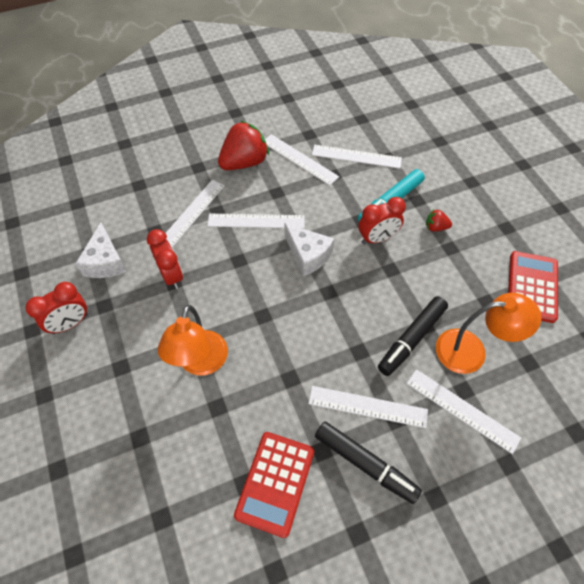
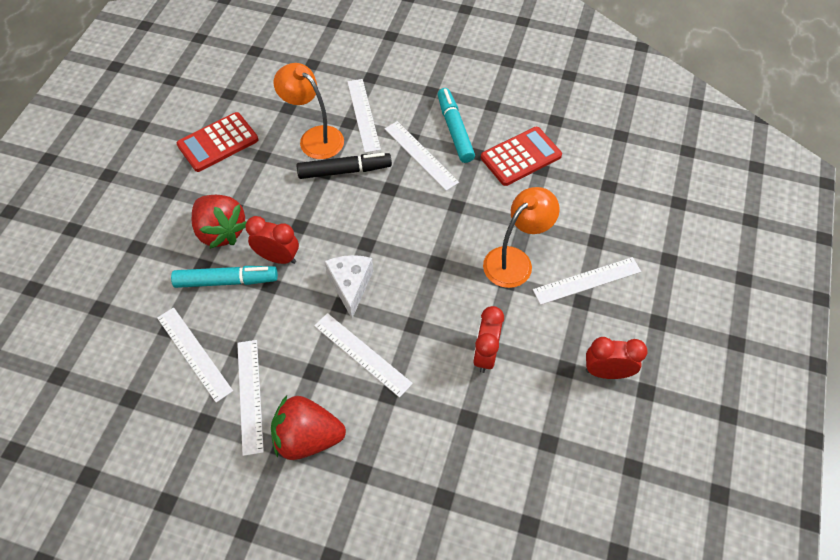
camera: 140 degrees left, 0 degrees up
white cheese [75,222,127,278] -> none
white ruler [166,180,225,248] -> white ruler moved to [533,257,641,305]
black marker [315,421,422,504] -> turquoise marker [438,88,475,163]
red strawberry [426,209,452,232] -> red strawberry [192,195,247,249], size x2.17

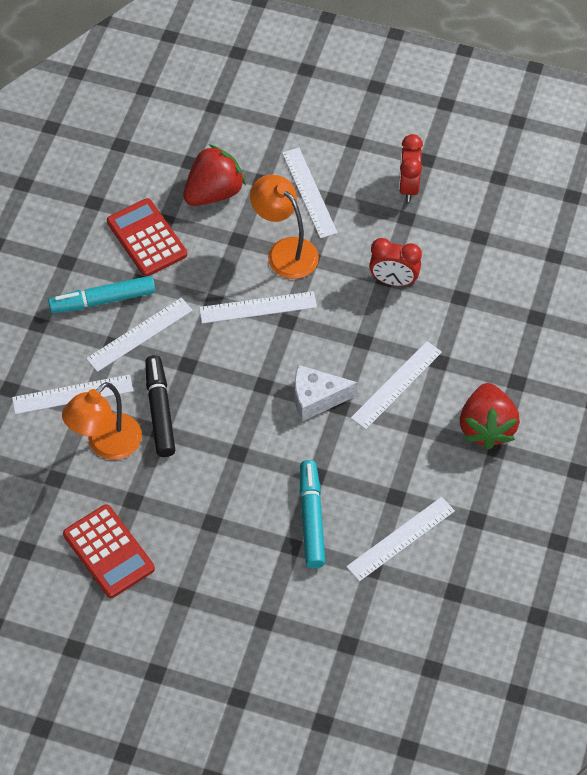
camera: 90 degrees left, 0 degrees up
red strawberry [192,195,247,249] -> red strawberry moved to [183,144,246,206]
white ruler [237,340,264,456] -> white ruler moved to [199,291,317,324]
red clock [245,216,299,264] -> none

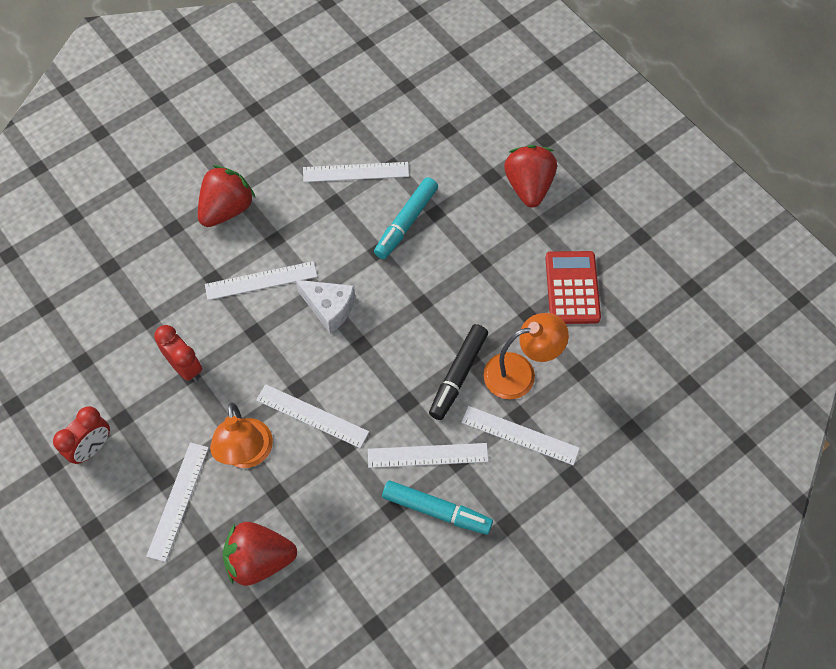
camera: 145 degrees left, 5 degrees up
red calculator [107,198,187,277] -> none
none -> red strawberry [504,145,557,207]

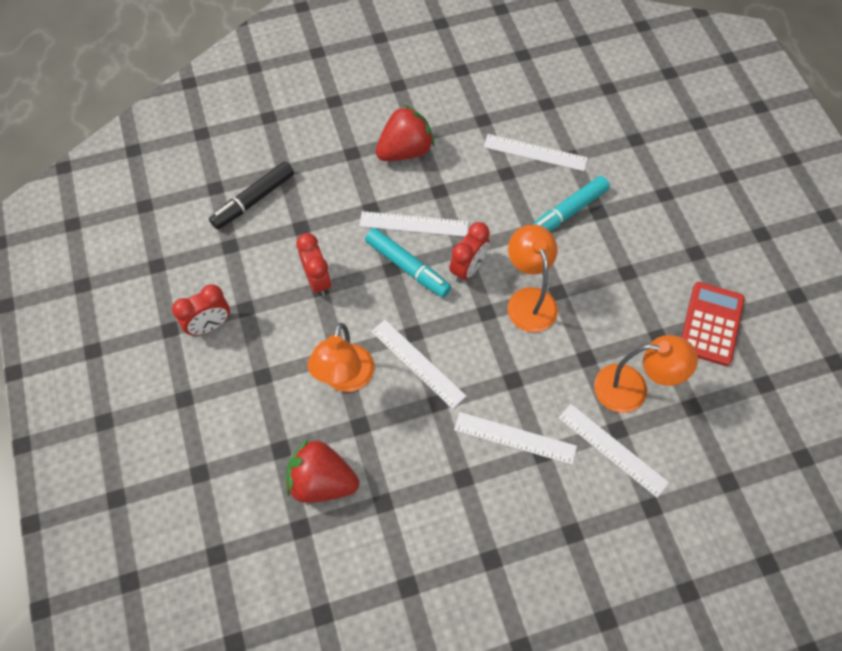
camera: 20 degrees right, 0 degrees up
white ruler [146,442,209,562] -> none
white cheese [295,280,355,334] -> red clock [449,222,490,283]
turquoise marker [382,480,493,535] -> turquoise marker moved to [365,228,451,297]
black marker [429,324,488,420] -> black marker moved to [209,161,294,229]
red strawberry [504,145,557,207] -> none
none -> orange lamp [507,224,558,332]

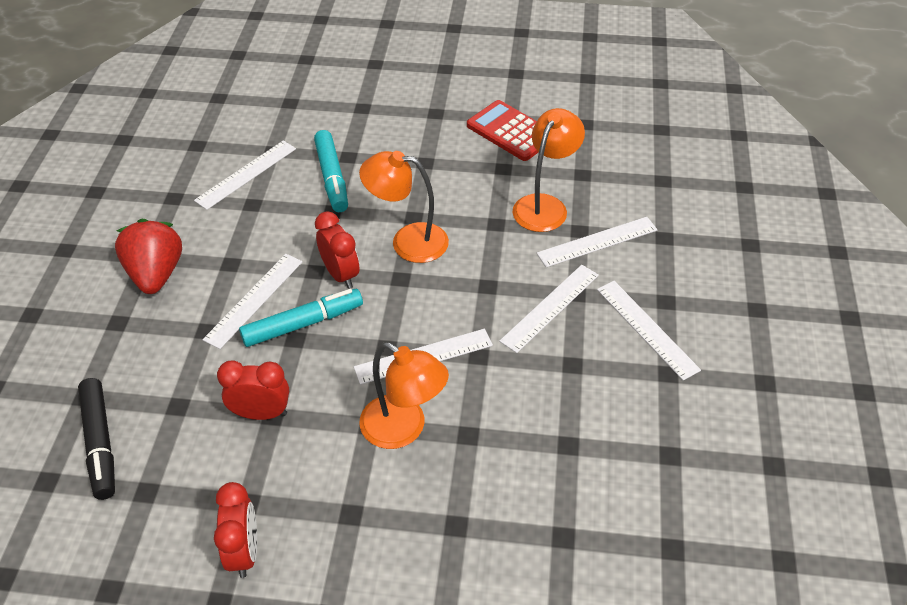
camera: 65 degrees left, 15 degrees down
red strawberry [286,439,359,503] -> none
none -> white ruler [597,281,701,381]

